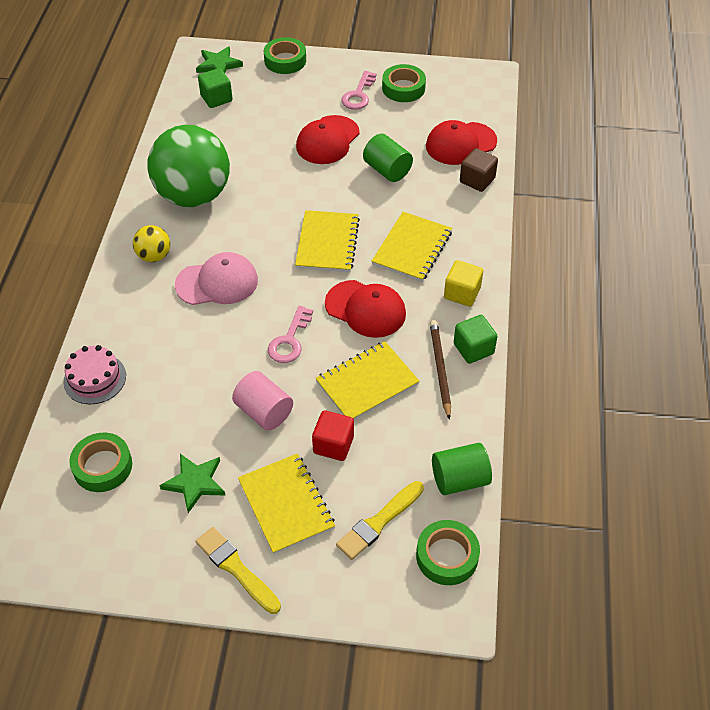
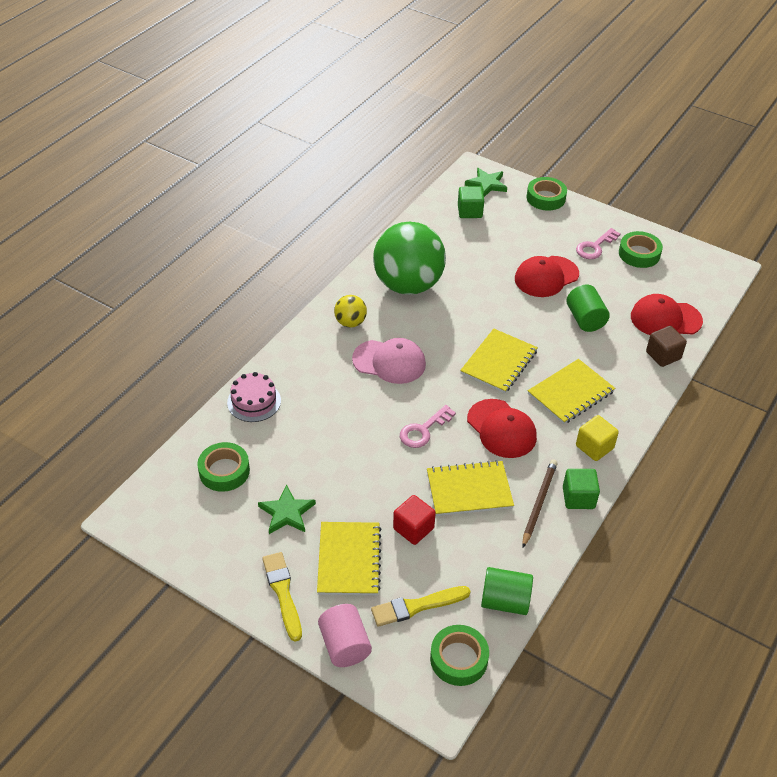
camera: 25 degrees right, 5 degrees down
pink cylinder [232,371,293,430] -> pink cylinder moved to [318,604,372,667]

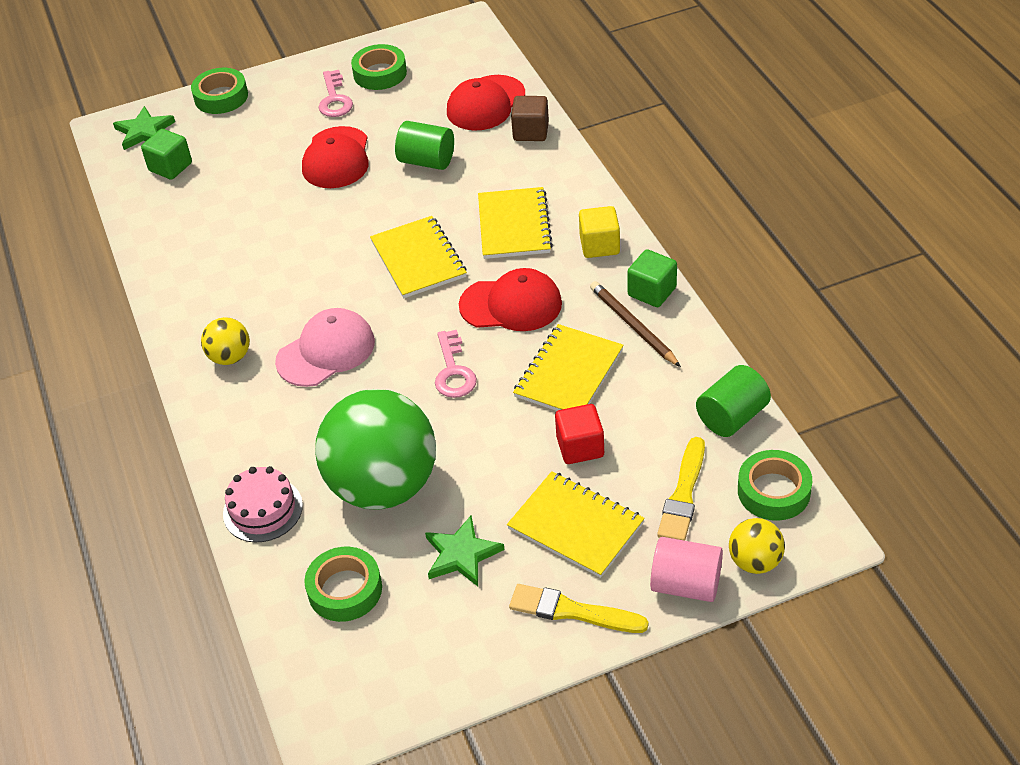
camera: 50 degrees left, 0 degrees up
green ball [373,222,446,295] -> green ball moved to [315,389,436,510]
none -> yellow ball [729,518,785,574]

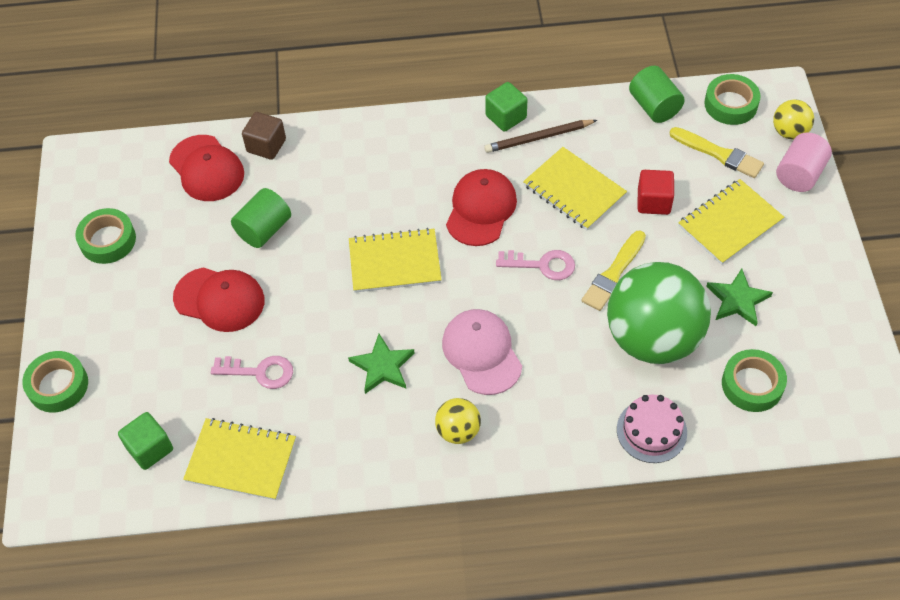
camera: 75 degrees left, 10 degrees up
green star [113,106,175,150] -> green star moved to [348,334,415,394]
pink key [319,70,353,117] -> pink key moved to [211,356,293,389]
yellow notebook [478,187,553,259] -> yellow notebook moved to [183,418,296,500]
yellow brush [509,584,648,633] -> yellow brush moved to [582,231,646,311]
yellow cube [579,206,620,258] -> none

